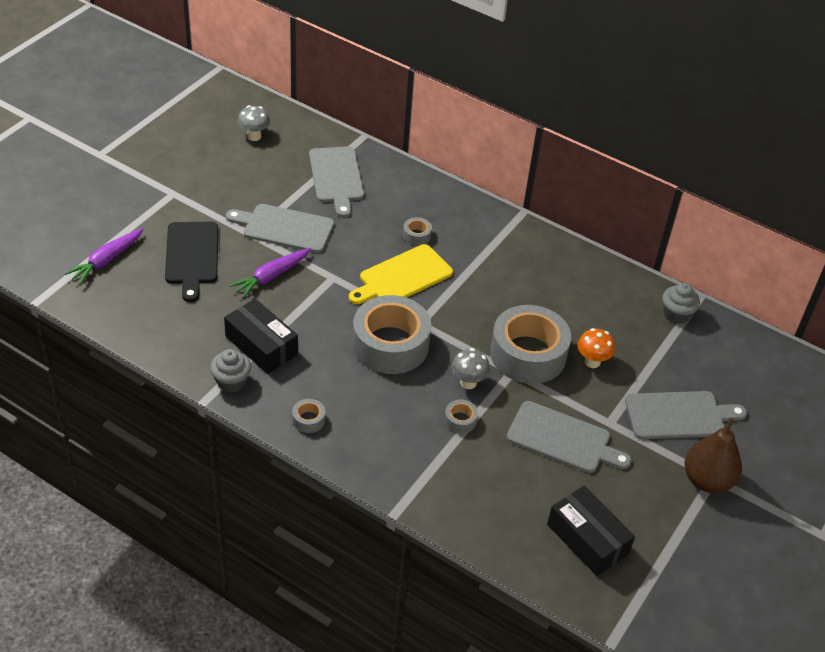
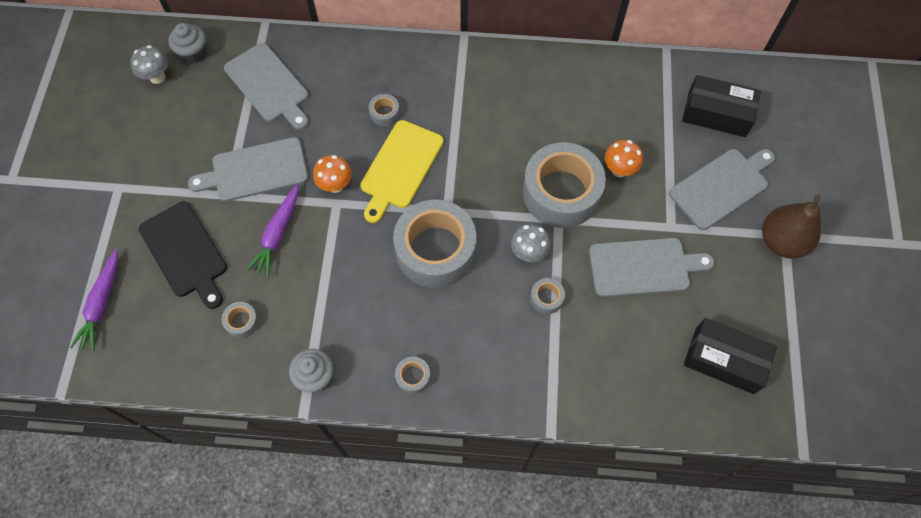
camera: 25 degrees left, 20 degrees up
black box [224,299,298,374] -> black box moved to [682,75,761,137]
grey cupcake [662,283,700,324] -> grey cupcake moved to [168,23,206,63]
none -> grey tape [222,302,259,338]
none -> orange mushroom [313,155,352,193]

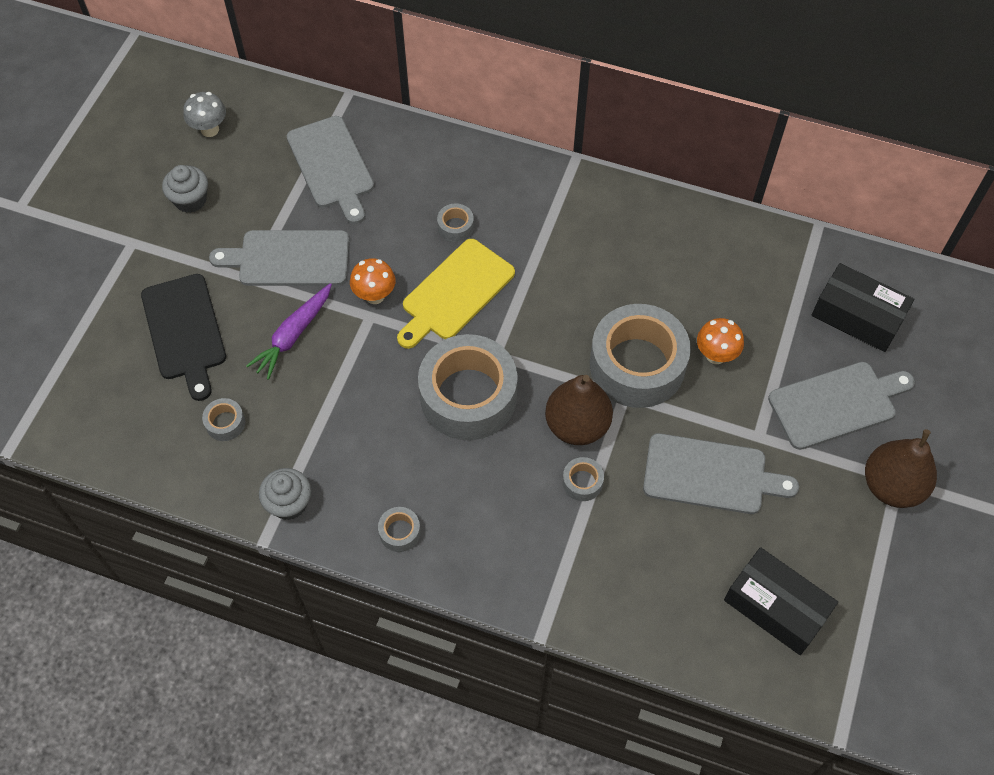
camera: 15 degrees right, 5 degrees down
purple carrot [70,249,118,351] -> none
grey cupcake [168,23,206,63] -> grey cupcake moved to [162,165,208,213]
grey mushroom [511,224,551,262] -> brown pear [545,375,613,445]

